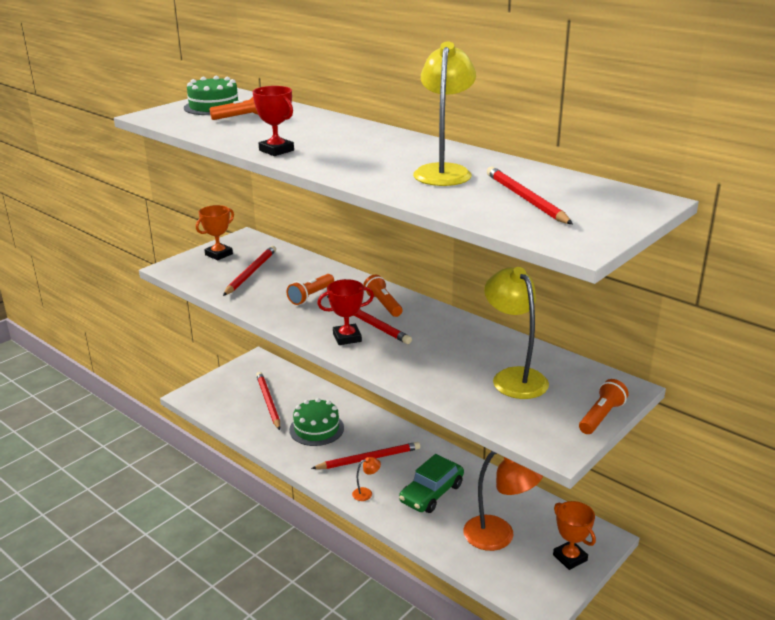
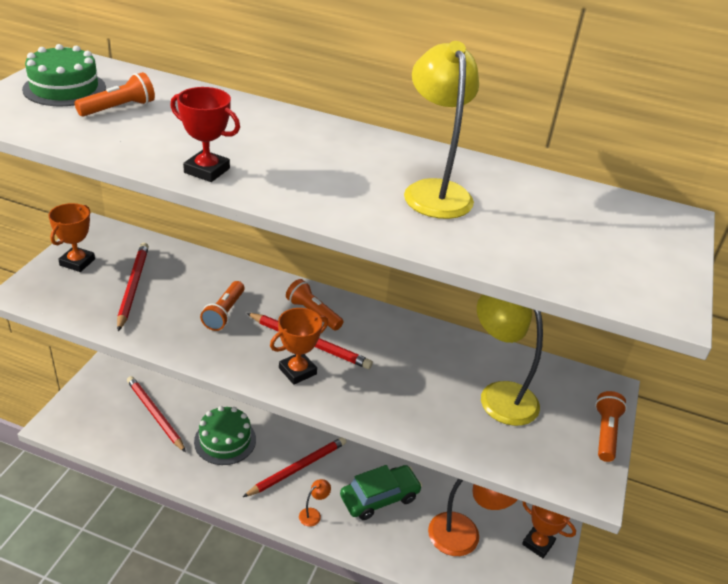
camera: 25 degrees left, 10 degrees up
red trophy [317,279,374,345] -> orange trophy [270,308,328,385]
green car [399,454,464,513] -> green car turned 135 degrees counterclockwise [340,465,422,520]
red pencil [487,166,573,224] -> none

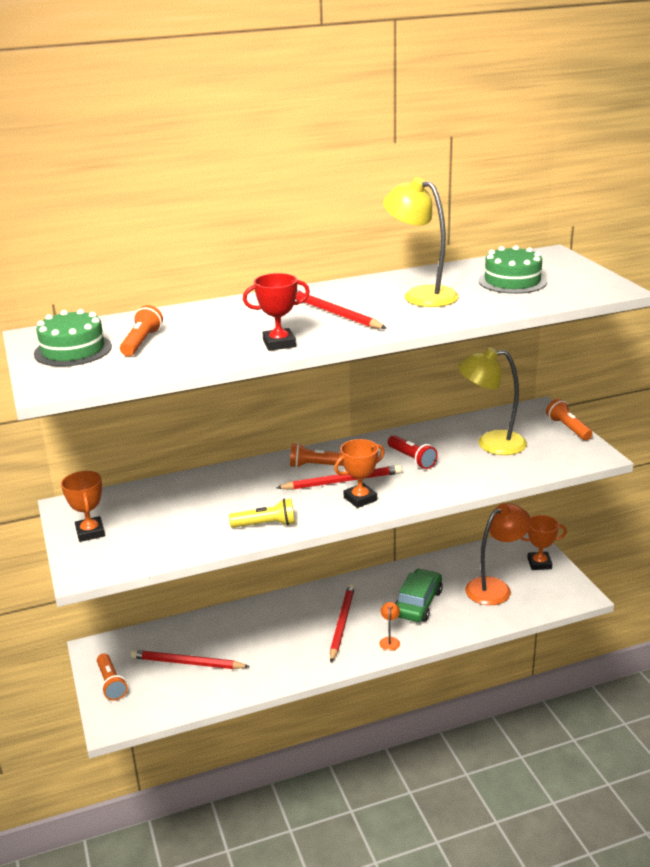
camera: 35 degrees left, 10 degrees down
red pencil [117,243,149,331] -> red pencil moved to [295,290,387,329]
green cake [194,406,256,465] -> green cake moved to [478,245,547,294]
orange flashlight [200,281,245,331] -> orange flashlight moved to [97,653,128,701]
orange trophy [270,308,328,385] -> orange trophy turned 45 degrees clockwise [334,439,385,508]
none -> yellow flashlight [229,499,295,528]
none -> red flashlight [388,435,438,469]

